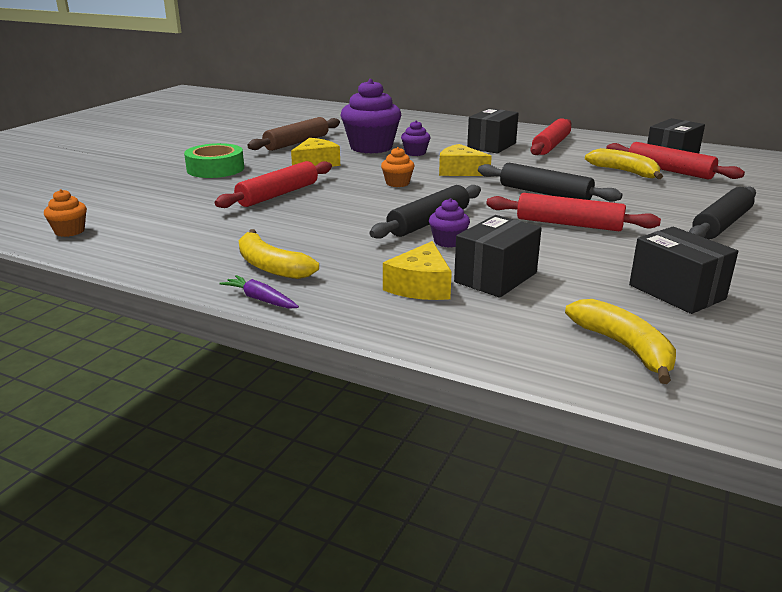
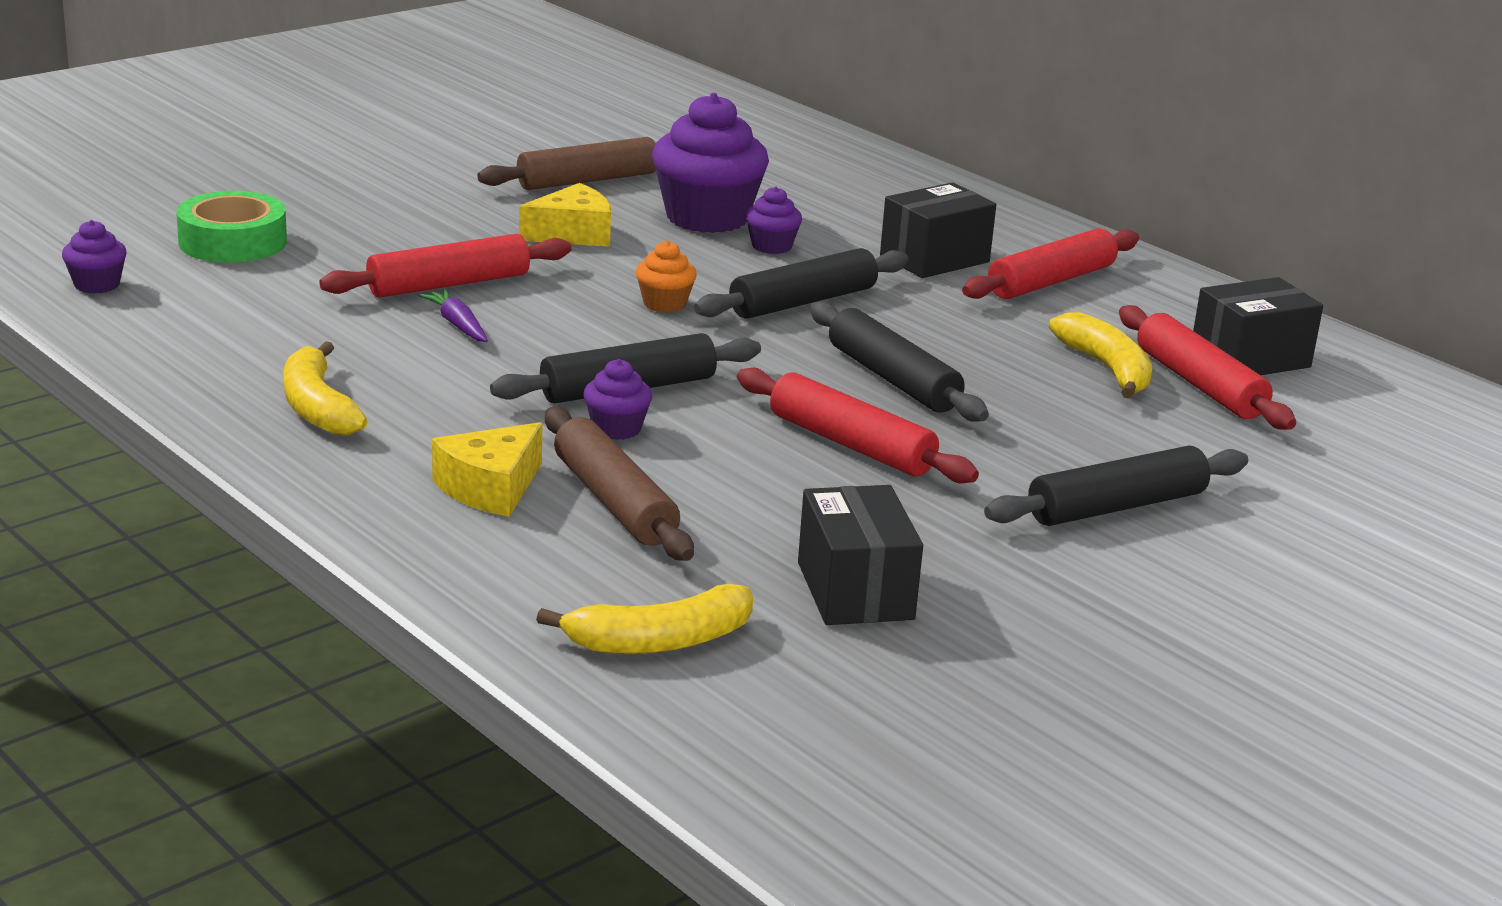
camera: 20 degrees right, 0 degrees up
orange cupcake [44,189,87,237] -> purple cupcake [62,220,127,294]
green tape [184,143,244,178] -> green tape moved to [176,191,287,263]
purple carrot [219,275,299,309] -> purple carrot moved to [419,289,488,342]
yellow cheese [439,144,492,176] -> black rolling pin [694,248,909,319]
black box [454,215,542,298] -> brown rolling pin [545,407,694,561]
yellow banana [565,299,676,384] -> yellow banana turned 75 degrees clockwise [536,584,753,654]

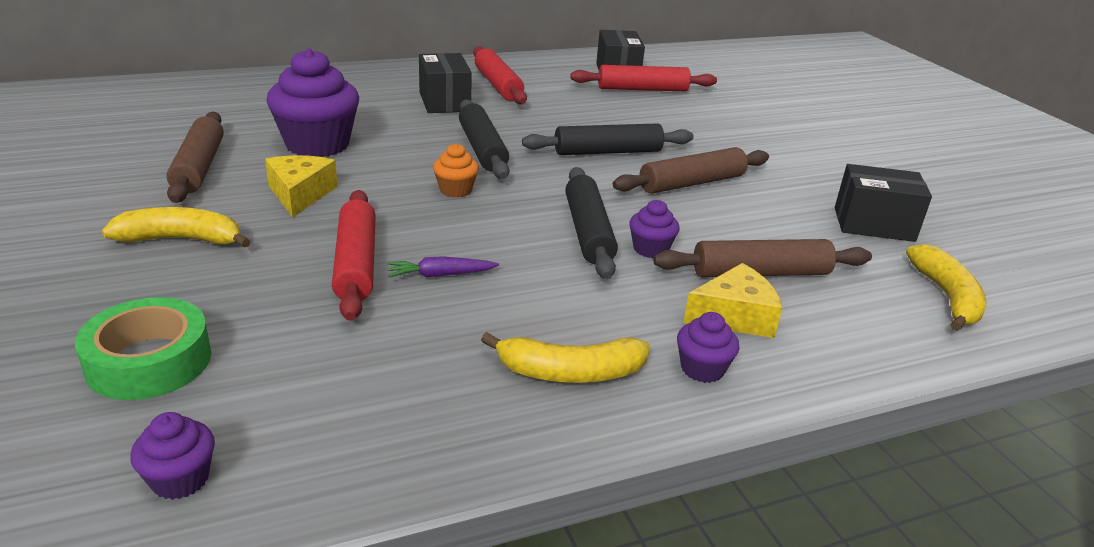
camera: 70 degrees left, 5 degrees up
yellow cheese [432,422,542,517] -> yellow cheese turned 75 degrees counterclockwise [683,263,782,338]
red rolling pin [737,368,979,483] -> brown rolling pin [613,147,769,194]
purple cupcake [746,187,802,254] -> purple cupcake moved to [677,312,740,383]
black rolling pin [984,446,1248,526] -> none
yellow banana [1049,312,1152,399] -> yellow banana moved to [102,207,251,248]

